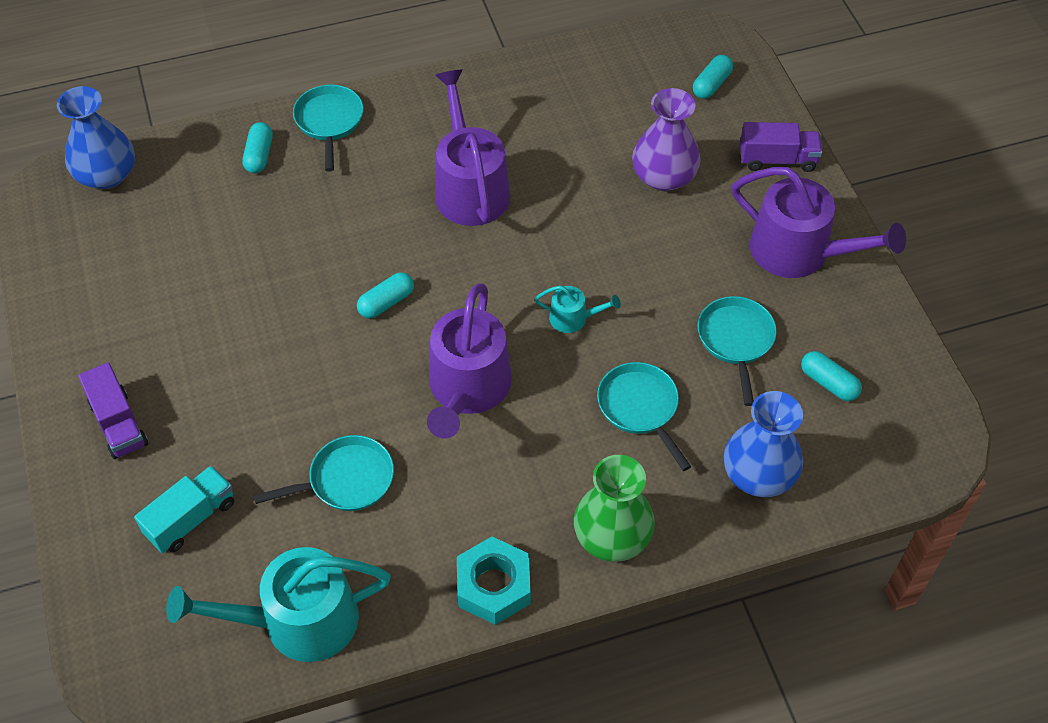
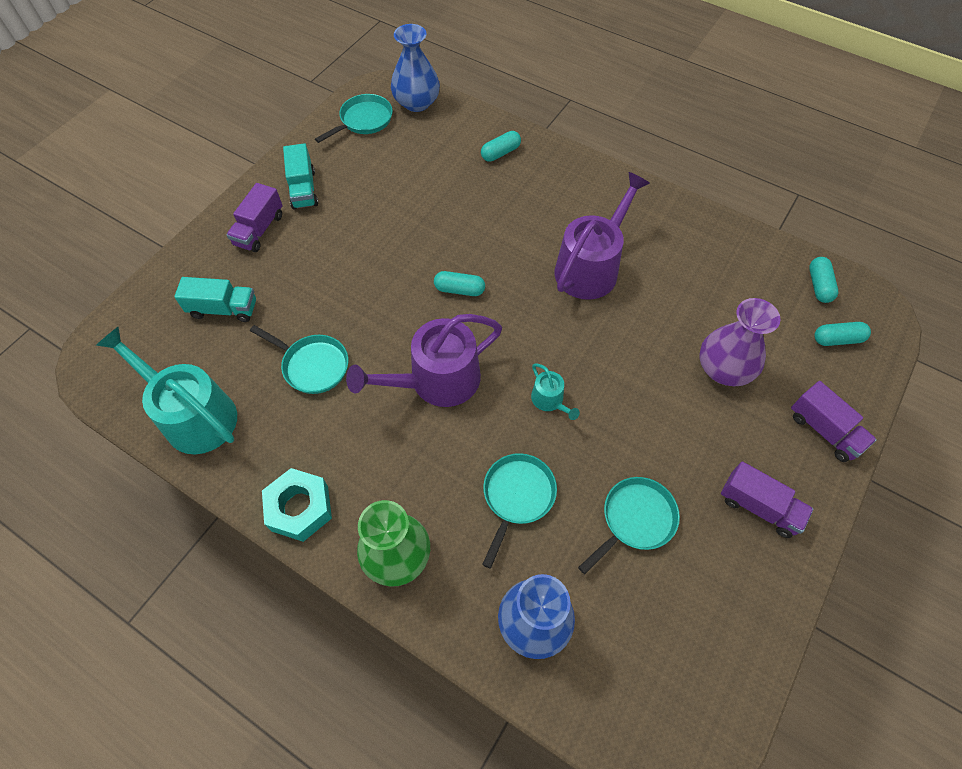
camera: 50 degrees right, 5 degrees up
turquoise pan [293,85,364,172] -> turquoise pan moved to [315,94,393,143]
purple watering can [732,167,906,278] -> purple truck [721,461,814,538]
turquoise capsule [801,351,862,401] -> turquoise capsule moved to [809,257,838,303]
none -> turquoise truck [283,143,318,209]

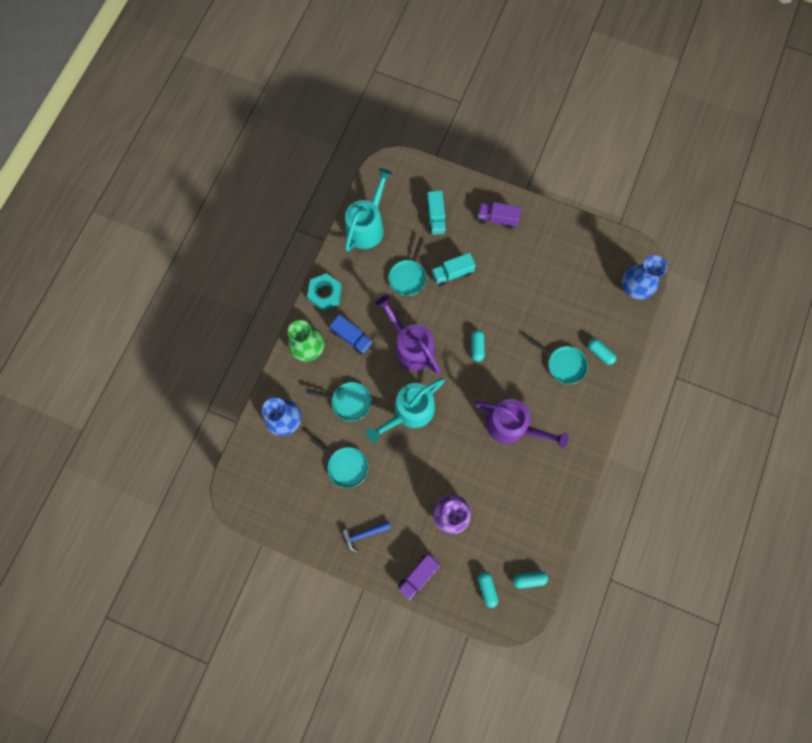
camera: 80 degrees right, 15 degrees up
turquoise truck [283,143,318,209] -> turquoise truck moved to [432,253,476,286]
turquoise pan [315,94,393,143] -> turquoise pan moved to [528,338,588,384]
turquoise watering can [531,363,580,420] -> turquoise watering can [366,378,445,443], size x2.16
purple truck [721,461,814,538] -> blue hammer [341,521,391,553]
none -> blue truck [330,314,372,355]

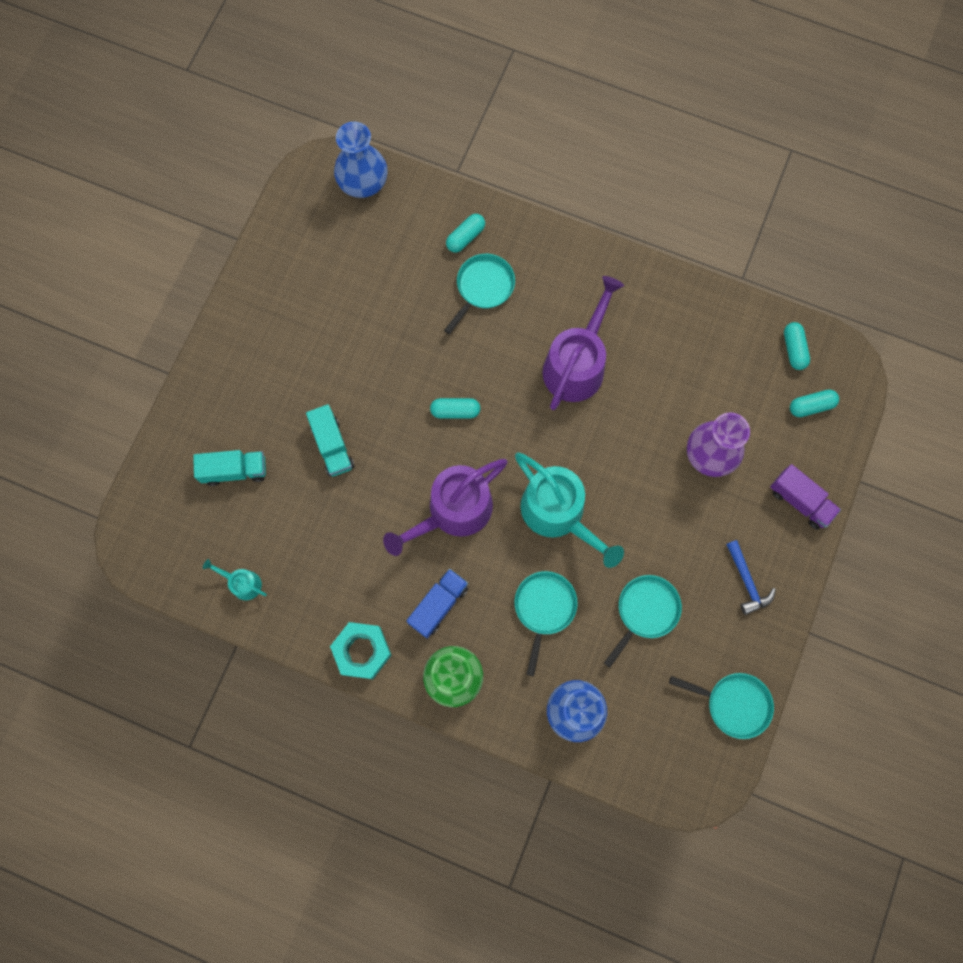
camera: 90 degrees left, 0 degrees up
turquoise watering can [345,168,393,251] -> turquoise watering can [203,559,267,600], size x0.46
turquoise pan [388,237,426,296] -> turquoise pan moved to [669,673,774,739]
purple truck [478,202,521,229] -> none

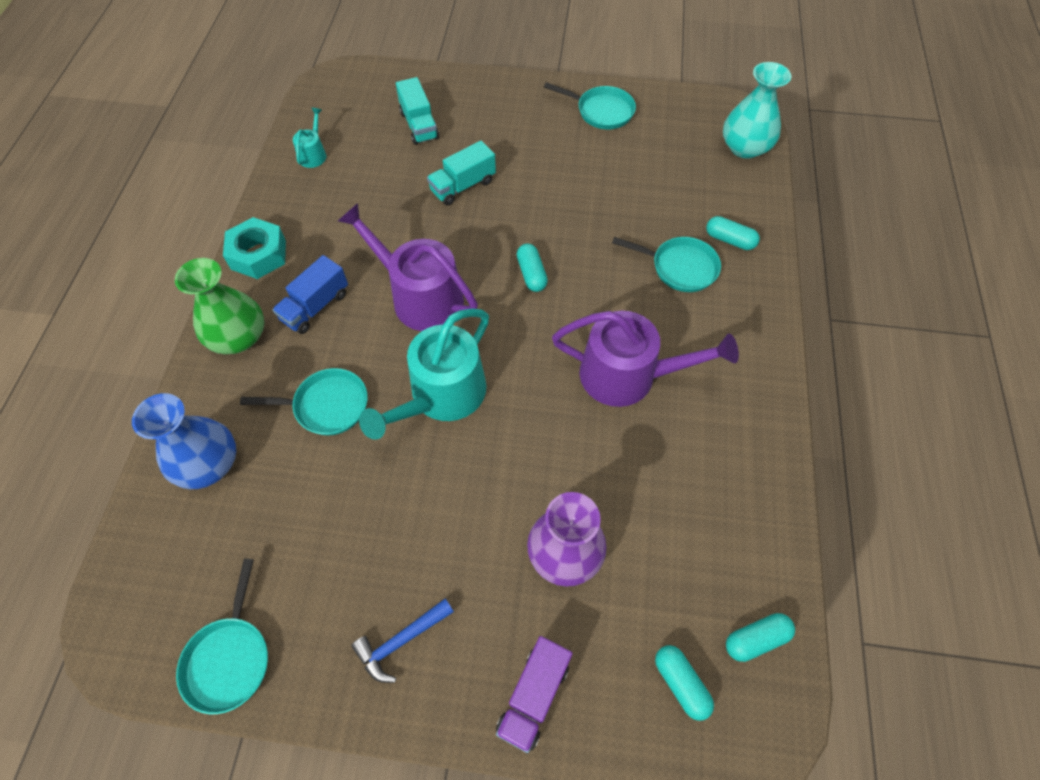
camera: 75 degrees right, 15 degrees down
blue vase [334,122,388,198] -> turquoise vase [723,62,791,159]
blue truck [406,569,468,638] -> blue truck turned 105 degrees clockwise [272,255,348,334]
turquoise pan [604,575,682,668] -> turquoise pan moved to [544,82,636,129]

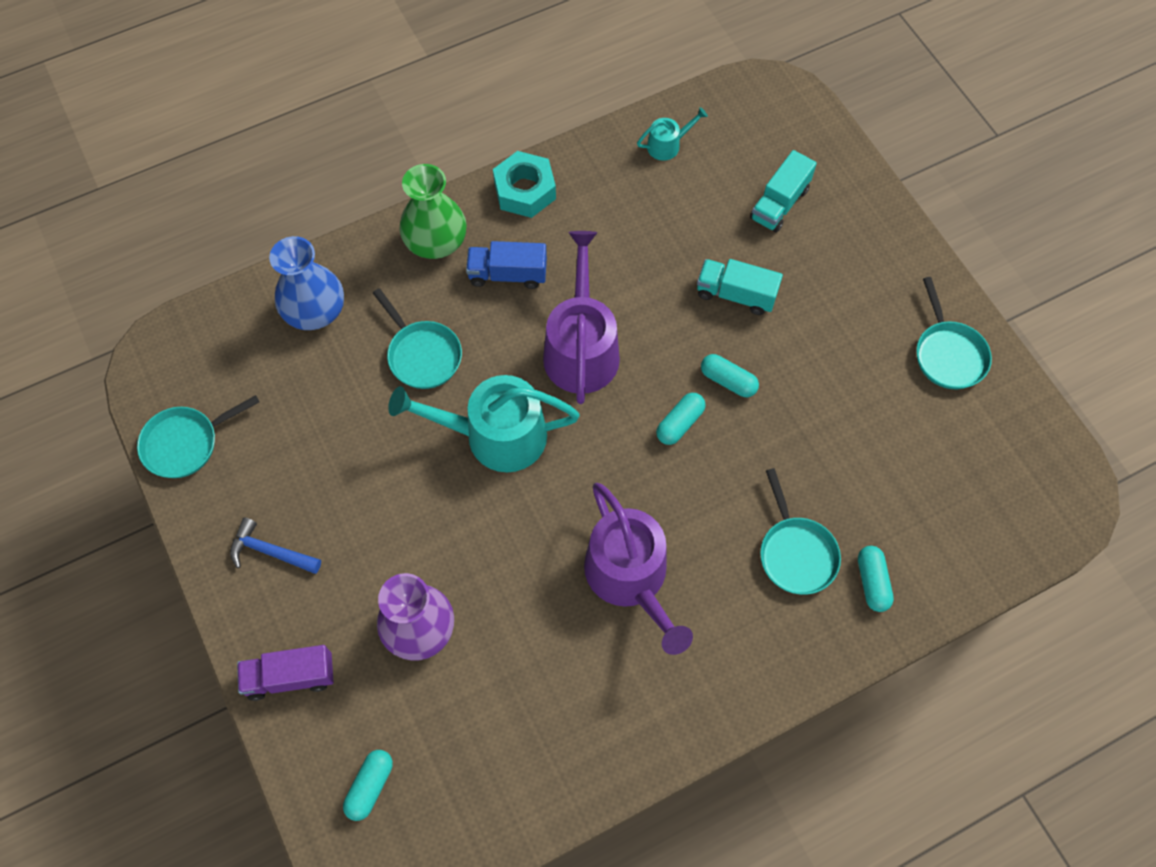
camera: 55 degrees right, 5 degrees up
turquoise vase [723,62,791,159] -> none
turquoise capsule [726,613,795,662] -> turquoise capsule moved to [701,354,759,397]

